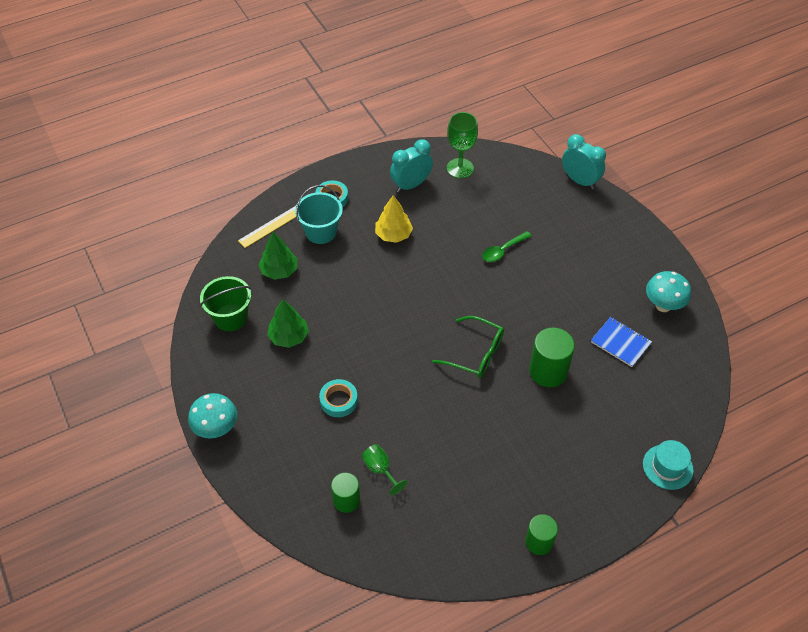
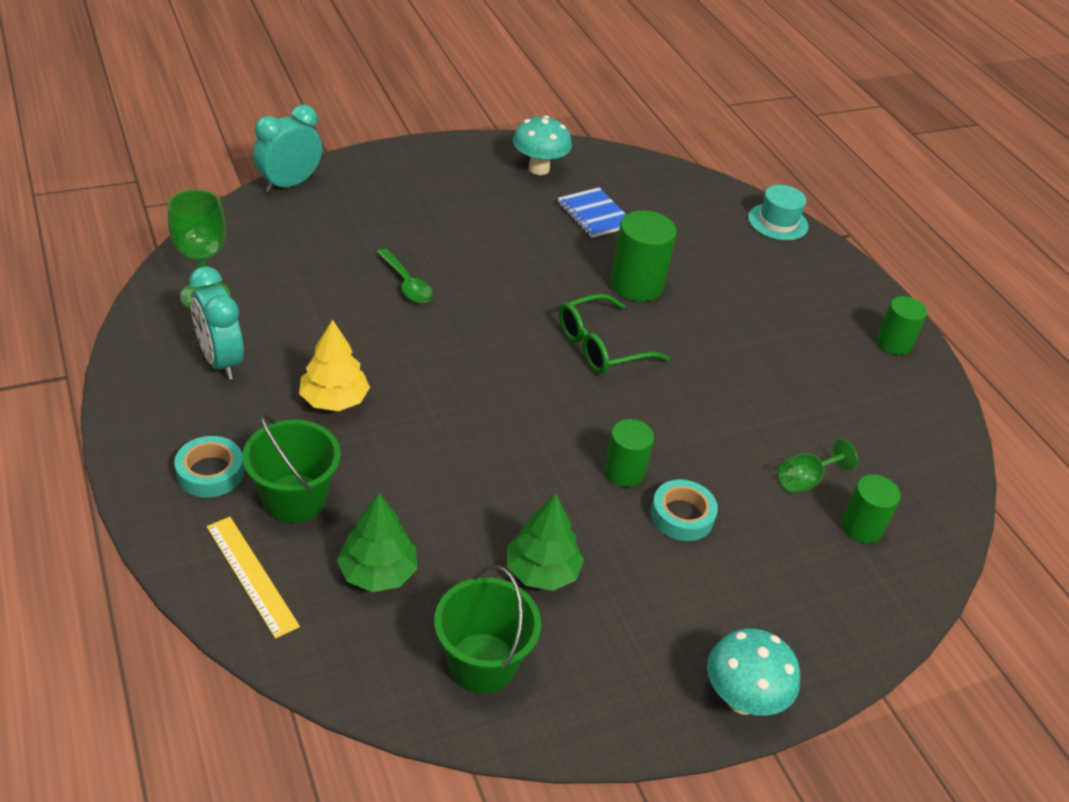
camera: 90 degrees left, 10 degrees down
turquoise bucket [295,185,343,244] -> green bucket [242,413,341,523]
green glasses [432,316,504,378] -> green glasses turned 150 degrees counterclockwise [559,294,670,374]
blue notebook [591,317,652,367] -> blue notebook turned 75 degrees counterclockwise [558,187,627,238]
none -> green cylinder [604,419,654,487]

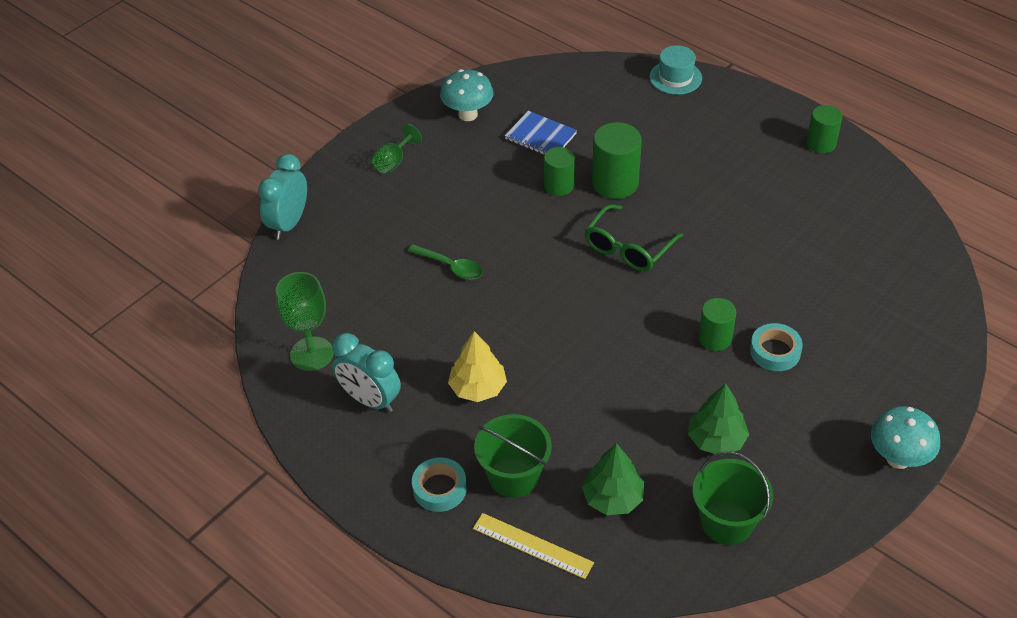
camera: 20 degrees left, 5 degrees up
green goblet [778,439,858,493] -> green goblet moved to [371,124,422,174]
green cylinder [841,475,901,543] -> green cylinder moved to [544,147,575,196]

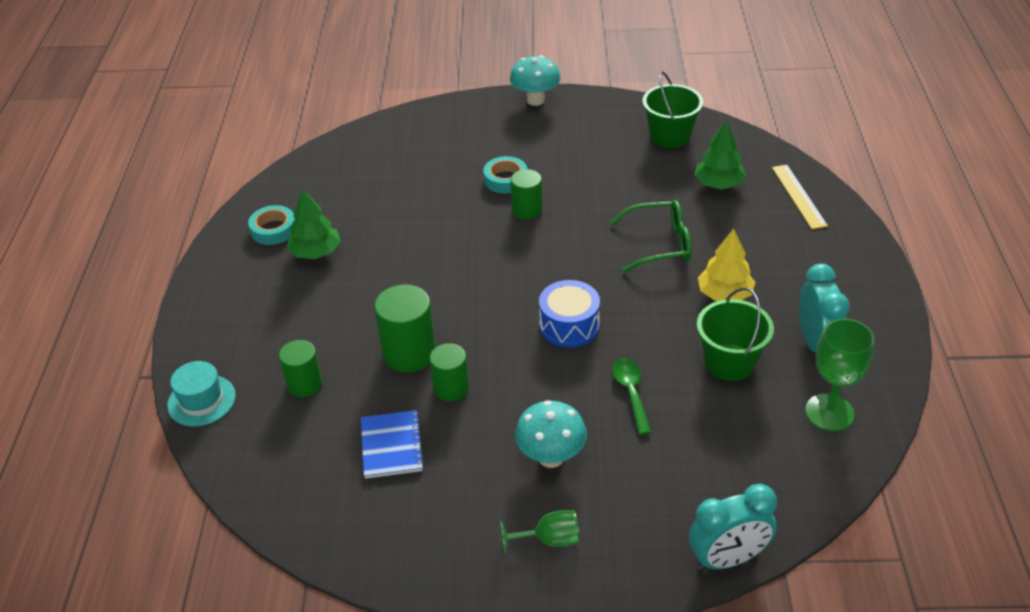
camera: 130 degrees left, 5 degrees down
turquoise tape [412,457,467,512] -> turquoise tape moved to [248,205,295,245]
turquoise mushroom [440,69,494,121] -> turquoise mushroom moved to [515,400,587,468]
green bucket [474,414,552,498] -> green bucket moved to [697,287,774,381]
green glasses [585,204,683,272] -> green glasses moved to [610,200,691,273]
green tree [688,383,749,456] -> green tree moved to [287,188,341,259]
green cylinder [807,105,842,153] -> green cylinder moved to [279,340,322,397]
none -> blue drum [539,280,600,348]

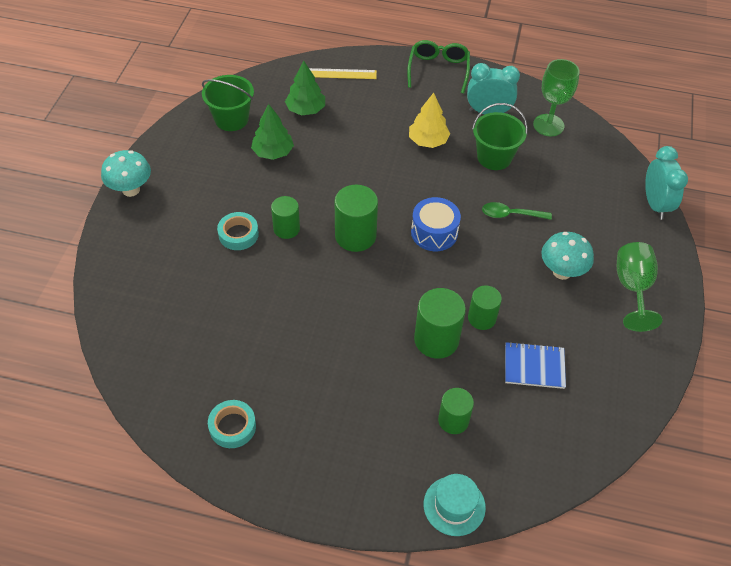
camera: 80 degrees left, 10 degrees up
green tree [287,188,341,259] -> green tree moved to [251,104,294,160]
green goblet [500,510,580,554] -> green goblet [617,242,663,332], size x1.61
green glasses [610,200,691,273] -> green glasses moved to [407,40,470,94]
none -> green cylinder [335,185,378,252]

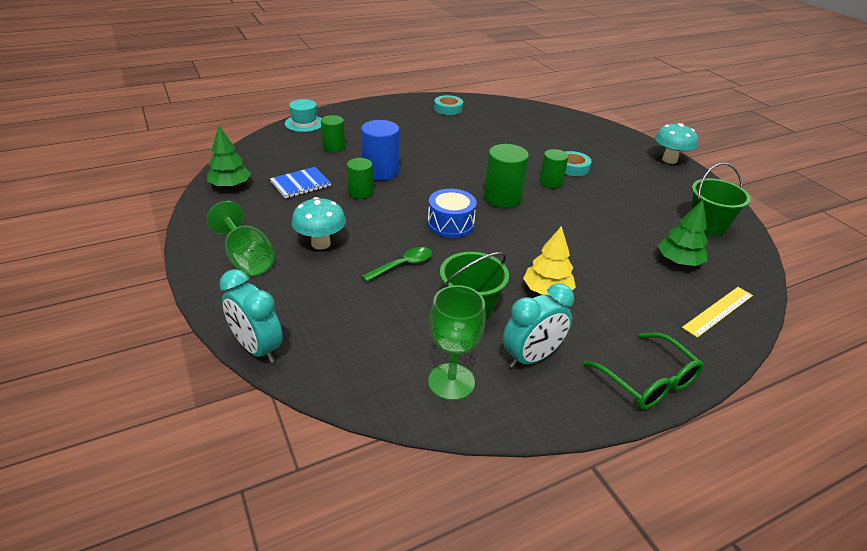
camera: 140 degrees right, 15 degrees down
green tree [251,104,294,160] -> green tree moved to [207,126,251,188]
green cylinder [414,288,466,359] -> blue cylinder [361,120,399,181]

